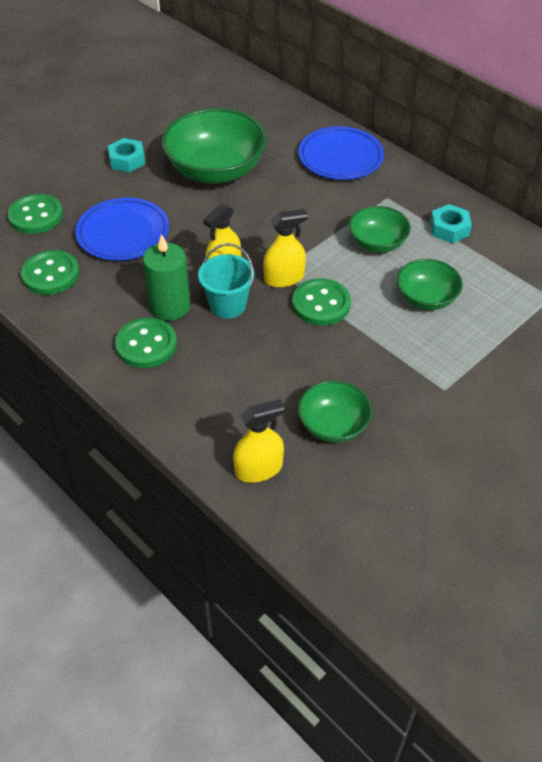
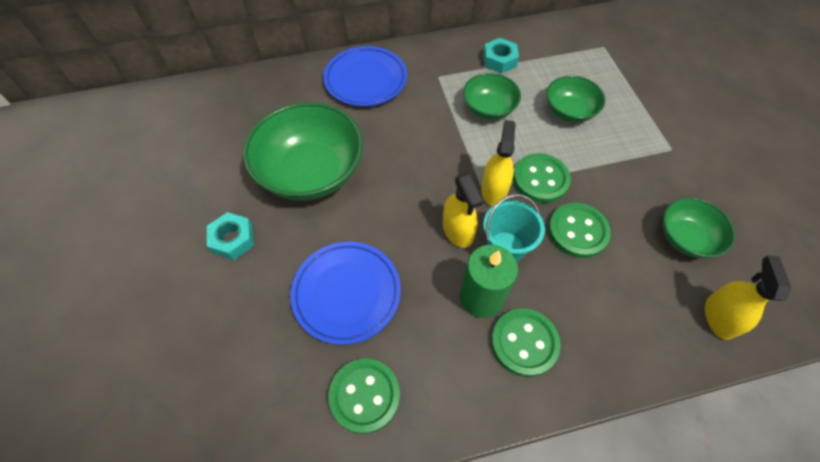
camera: 60 degrees left, 10 degrees up
green button [8,194,63,234] -> green button moved to [548,203,611,258]

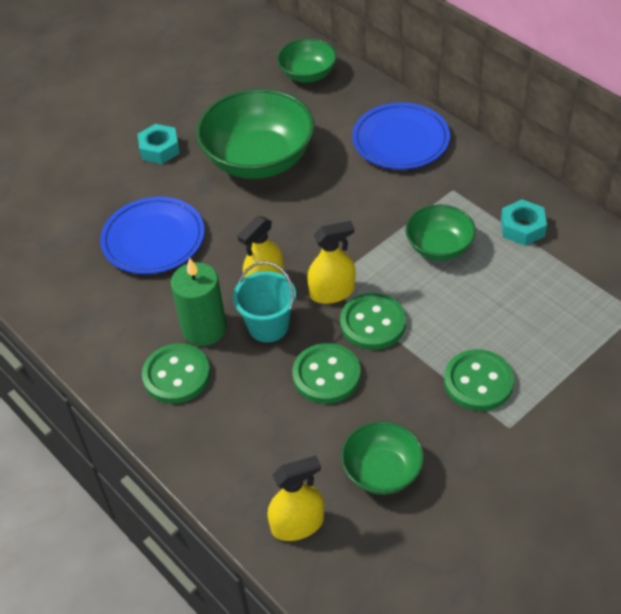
camera: 65 degrees right, 10 degrees down
green button [329,358,400,434] -> green button moved to [444,349,514,411]
green bowl [546,76,605,123] -> green bowl moved to [277,38,337,83]

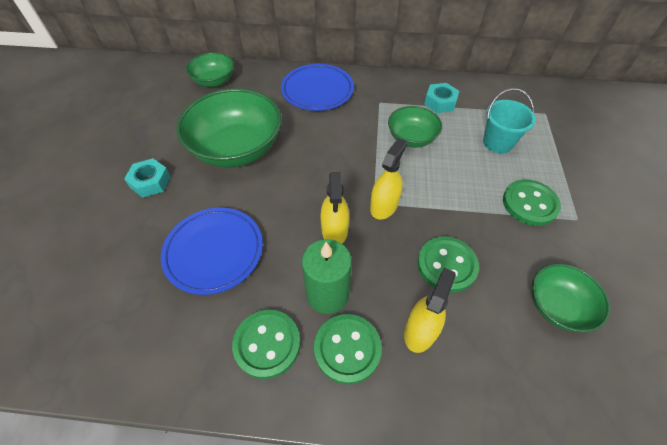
camera: 45 degrees left, 5 degrees up
turquoise bucket [233,261,296,342] -> turquoise bucket moved to [483,88,536,154]
yellow spray bottle [267,455,324,541] -> yellow spray bottle moved to [404,268,456,353]
green button [340,293,406,350] -> green button moved to [232,310,301,379]

